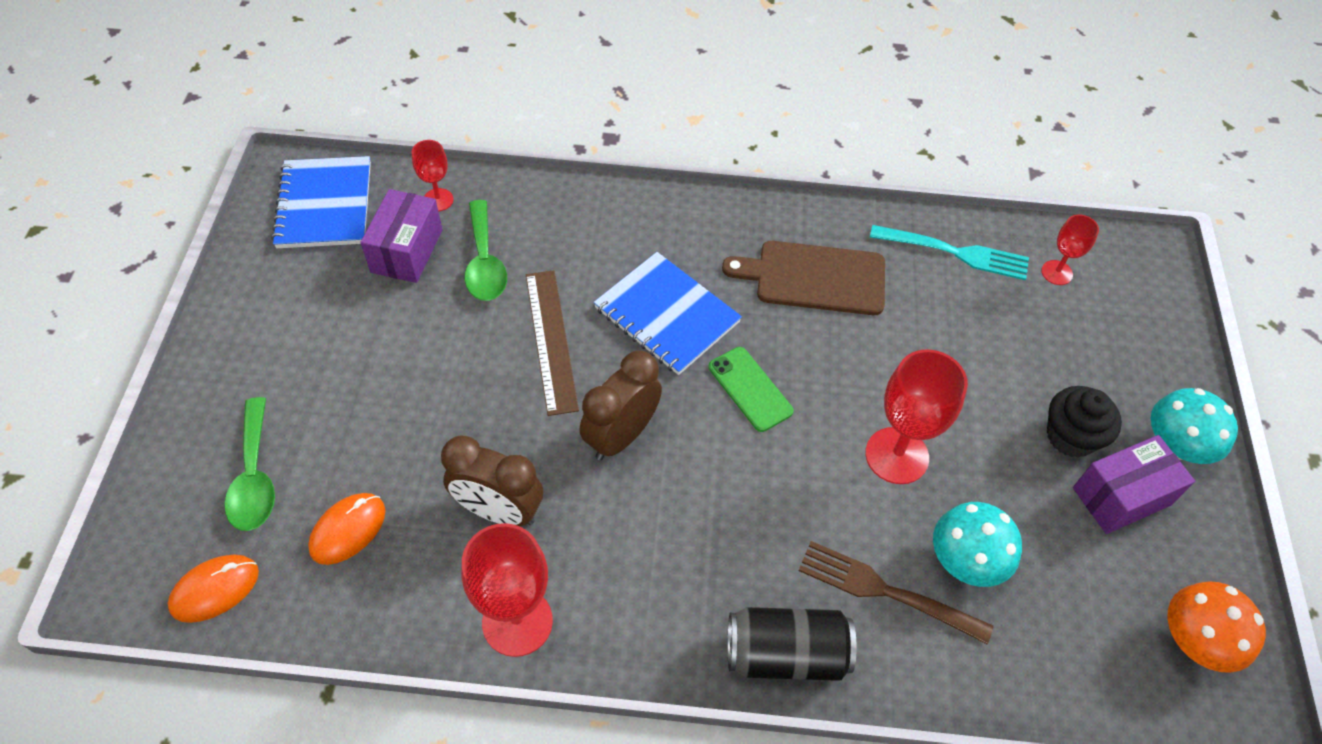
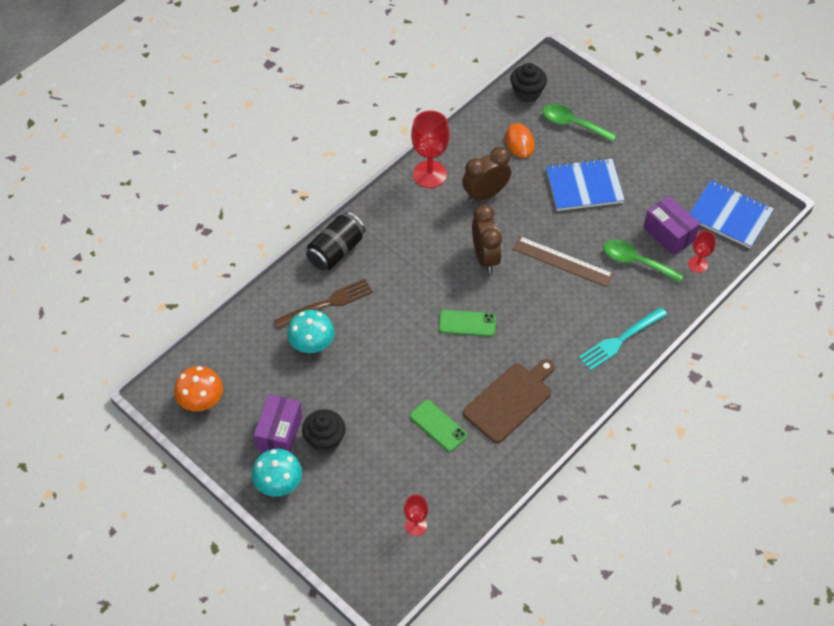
camera: 130 degrees right, 0 degrees up
orange mouse [168,555,259,623] -> black cupcake [510,63,547,103]
blue notebook [594,252,742,375] -> blue notebook moved to [546,158,625,211]
red goblet [865,349,968,484] -> none
turquoise fork [870,225,1029,280] -> turquoise fork moved to [579,307,667,371]
none -> green phone [410,400,468,452]

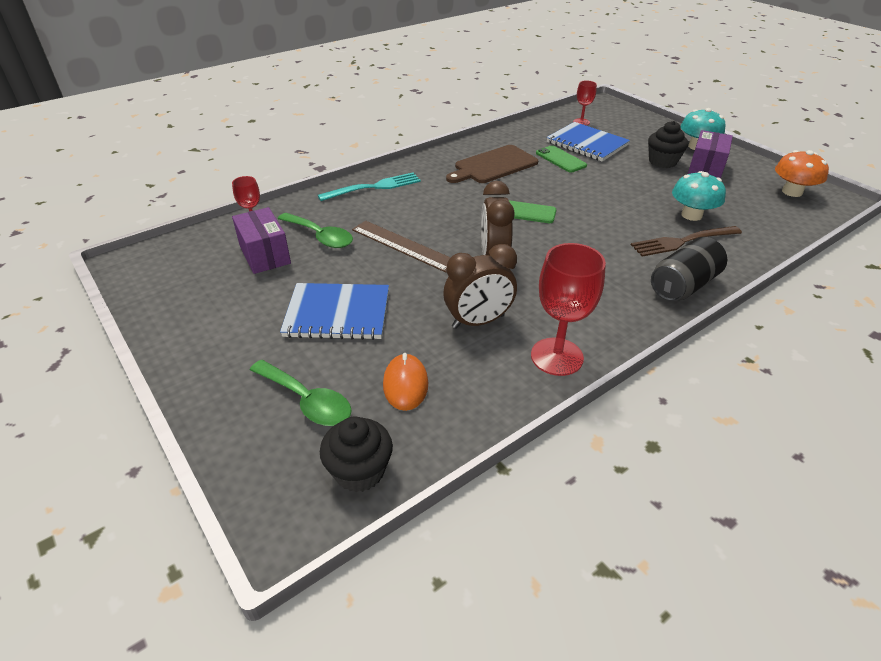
camera: 170 degrees left, 15 degrees down
blue notebook [689,180,774,248] -> blue notebook moved to [547,122,630,161]

